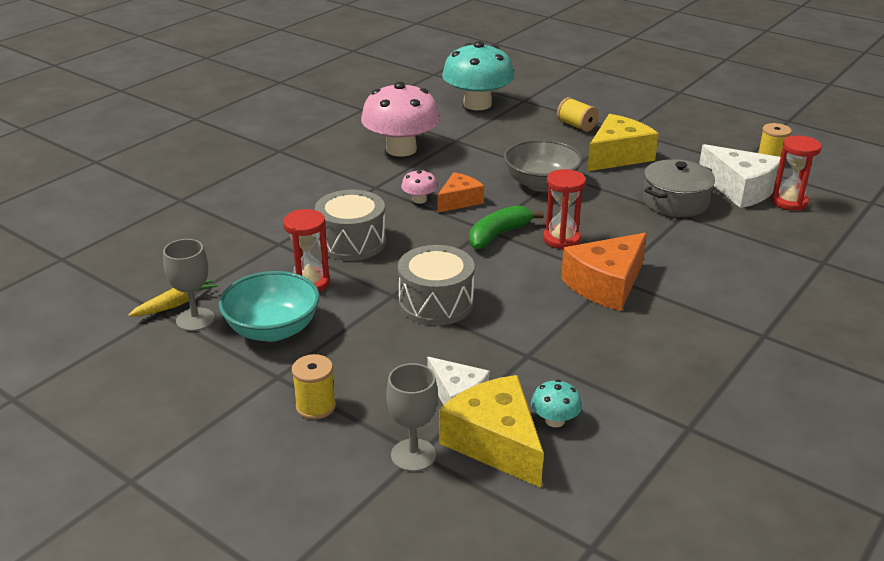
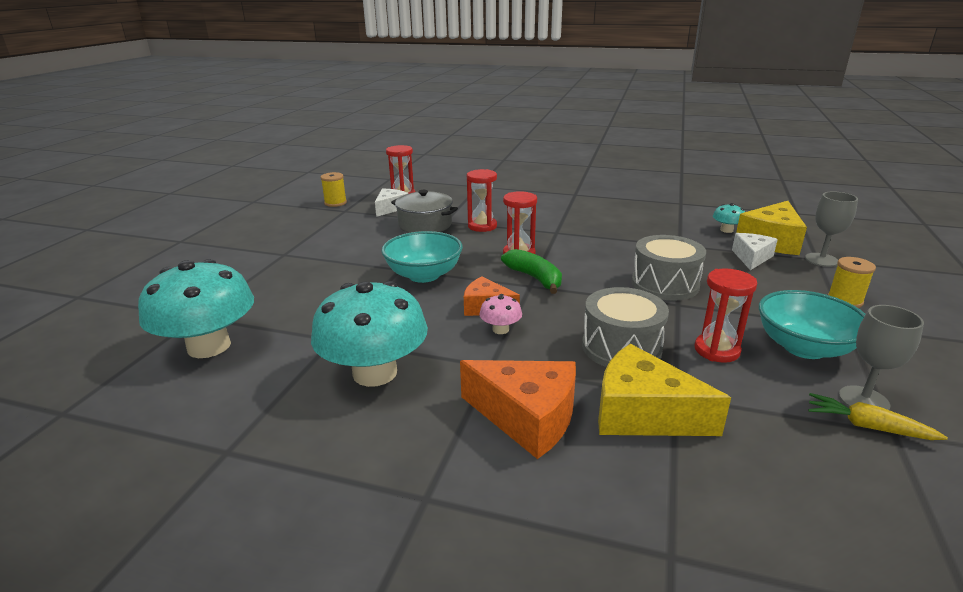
camera: 110 degrees left, 5 degrees down
pink mushroom [361,82,440,157] -> turquoise mushroom [311,281,428,387]
green banana [469,205,544,249] -> green banana turned 150 degrees counterclockwise [501,249,562,294]
grey bowl [504,139,583,192] -> turquoise bowl [381,231,463,283]
yellow spool [557,97,599,132] -> none
orange cheese [561,233,647,311] -> orange cheese moved to [460,360,576,459]
yellow cheese [587,114,659,171] -> yellow cheese moved to [598,344,731,436]
white cheese [699,144,781,208] -> white cheese [375,189,408,217], size x0.62
none -> red hourglass [467,169,497,232]

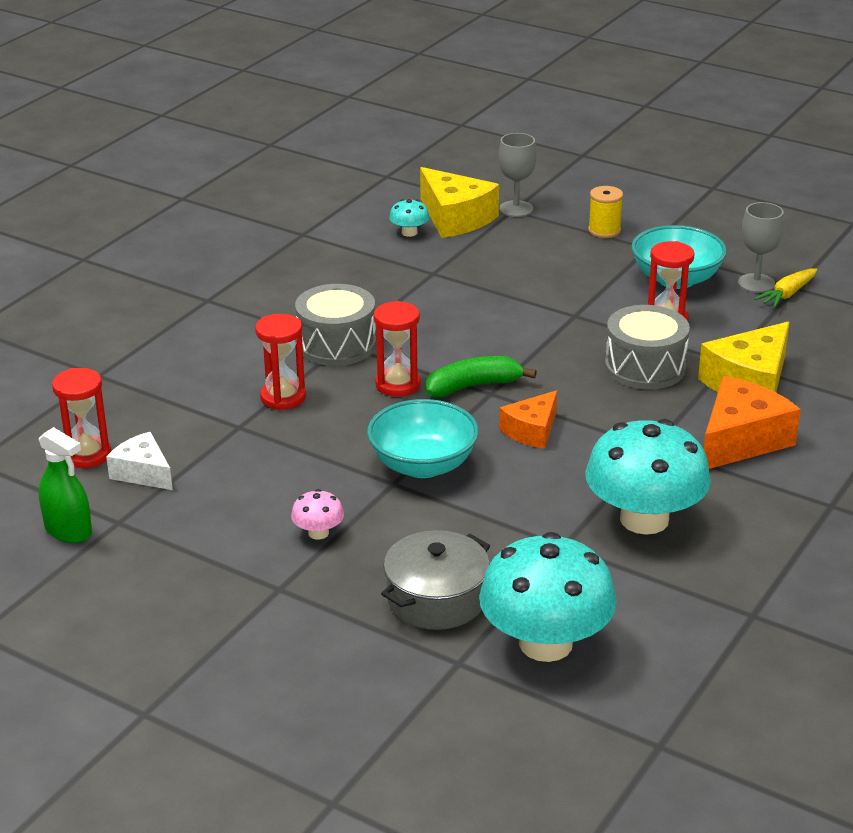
camera: 75 degrees left, 5 degrees up
yellow spool [320,172,347,207] -> green spray bottle [39,427,92,543]
grey pot [391,190,458,233] -> grey pot moved to [381,530,490,630]
pink mushroom [479,294,522,334] -> pink mushroom moved to [291,489,344,540]
grey drum [632,235,706,301] -> grey drum moved to [295,284,376,366]
white cheese [732,233,778,270] -> none

